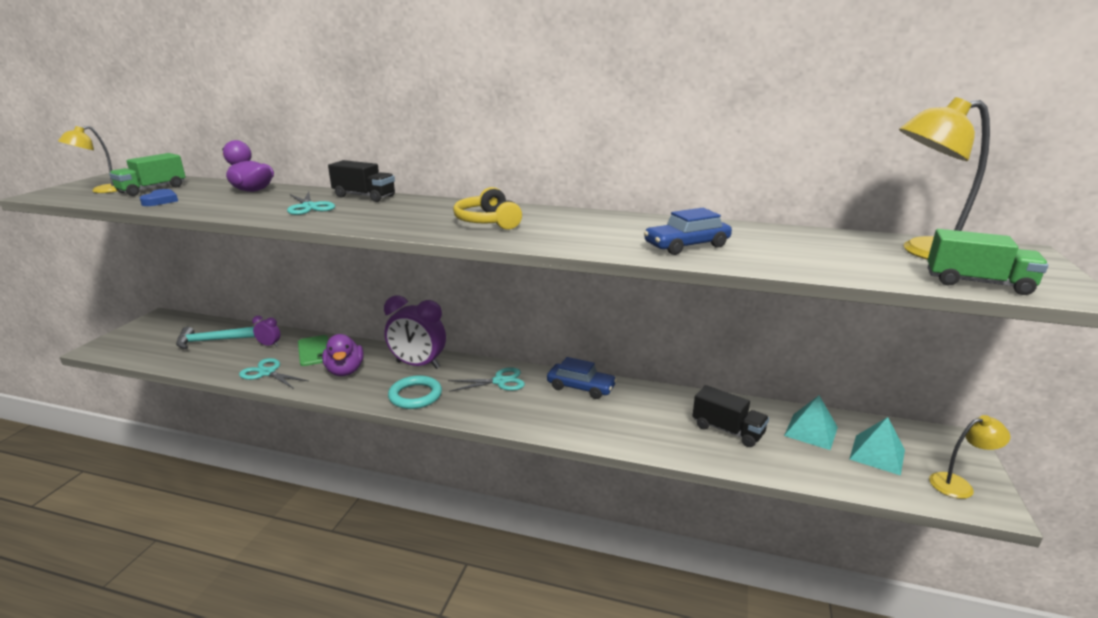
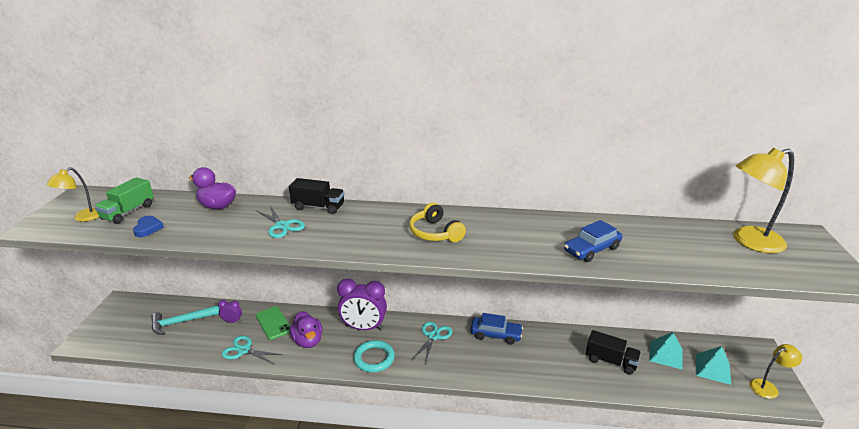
camera: 10 degrees left, 5 degrees up
turquoise scissors [448,367,525,392] -> turquoise scissors turned 45 degrees counterclockwise [411,322,452,363]
green truck [928,229,1048,295] -> none

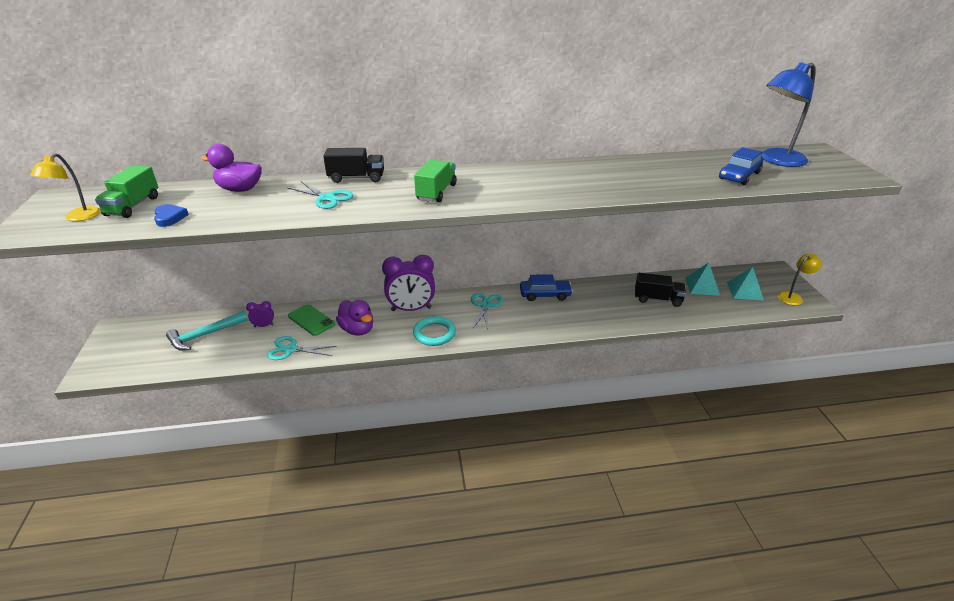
camera: 15 degrees left, 5 degrees up
yellow headphones [409,202,466,242] -> none
blue car [564,220,622,262] -> blue car moved to [719,147,763,185]
yellow lamp [734,148,794,253] -> blue lamp [761,62,815,167]
none -> green truck [414,160,457,202]

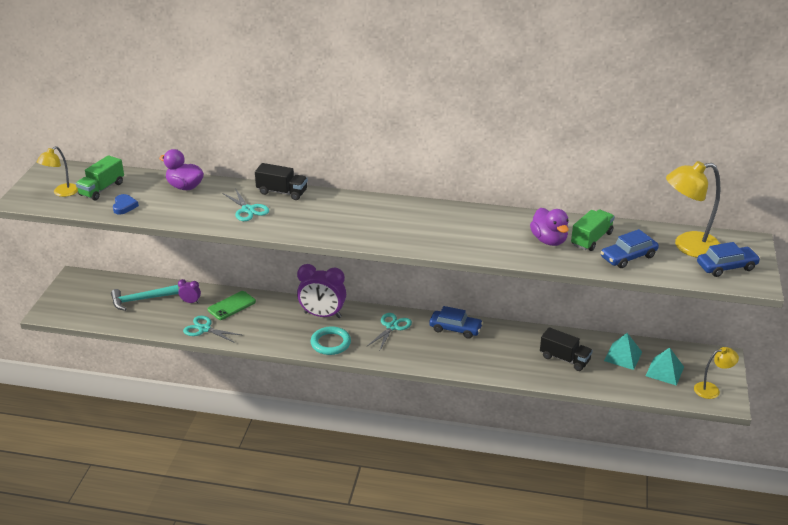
camera: 20 degrees right, 0 degrees up
green phone [288,304,335,336] -> green phone turned 75 degrees clockwise [208,291,256,320]
purple duck [336,300,373,336] -> purple duck moved to [530,208,569,246]
green truck [414,160,457,202] -> green truck moved to [571,210,615,251]
blue lamp [761,62,815,167] -> yellow lamp [666,161,721,258]
none -> blue car [697,242,761,277]

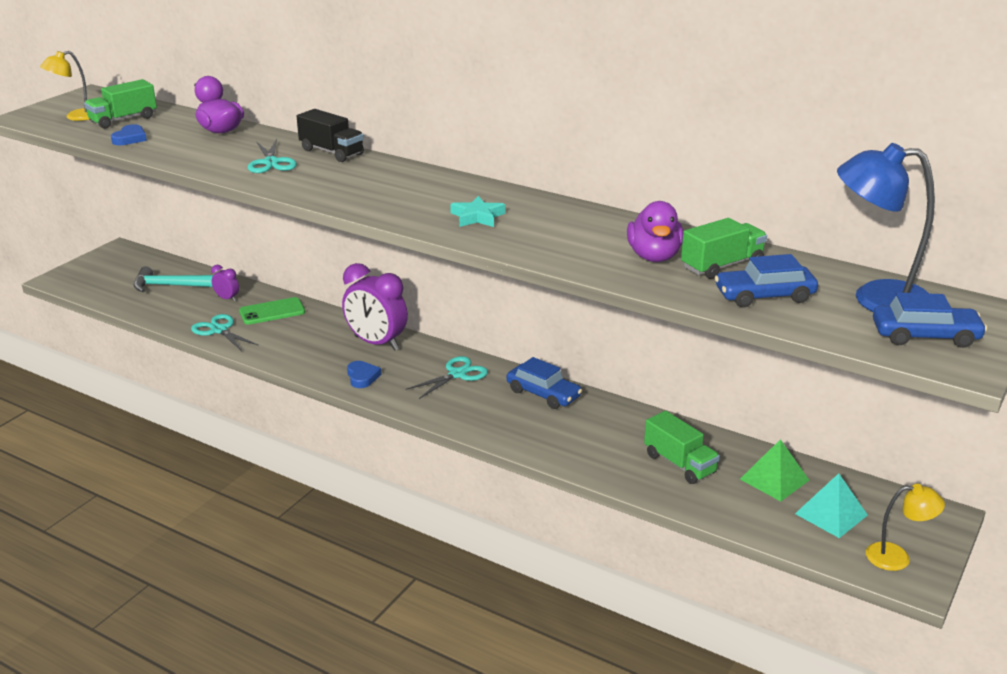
camera: 20 degrees right, 5 degrees down
turquoise ring [310,326,351,355] -> blue heart [347,361,381,388]
black truck [540,327,593,371] -> green truck [644,411,720,484]
turquoise pyramid [604,333,642,370] -> green pyramid [740,439,809,502]
yellow lamp [666,161,721,258] -> blue lamp [837,143,935,312]
none -> turquoise star [450,196,505,227]

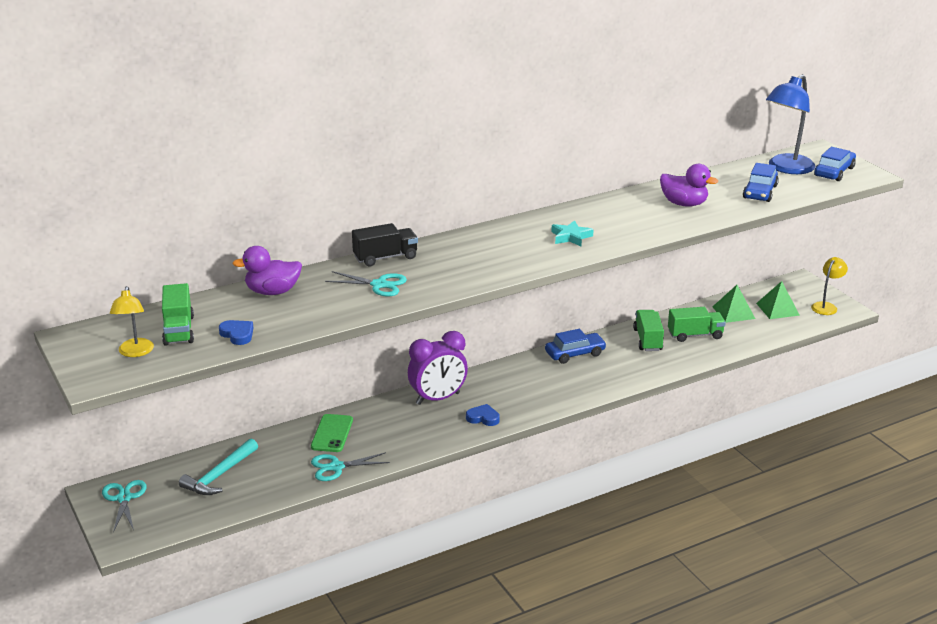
camera: 60 degrees left, 0 degrees up
purple clock [211,265,239,302] -> none
turquoise scissors [406,356,488,399] -> turquoise scissors moved to [102,480,146,533]
green truck [681,218,767,279] -> green truck moved to [633,310,664,351]
turquoise pyramid [795,473,868,538] -> green pyramid [756,281,800,319]

